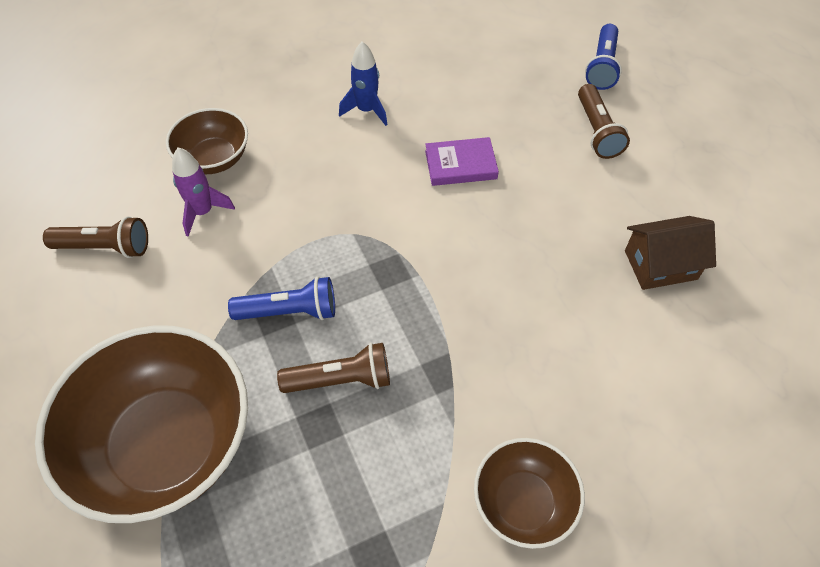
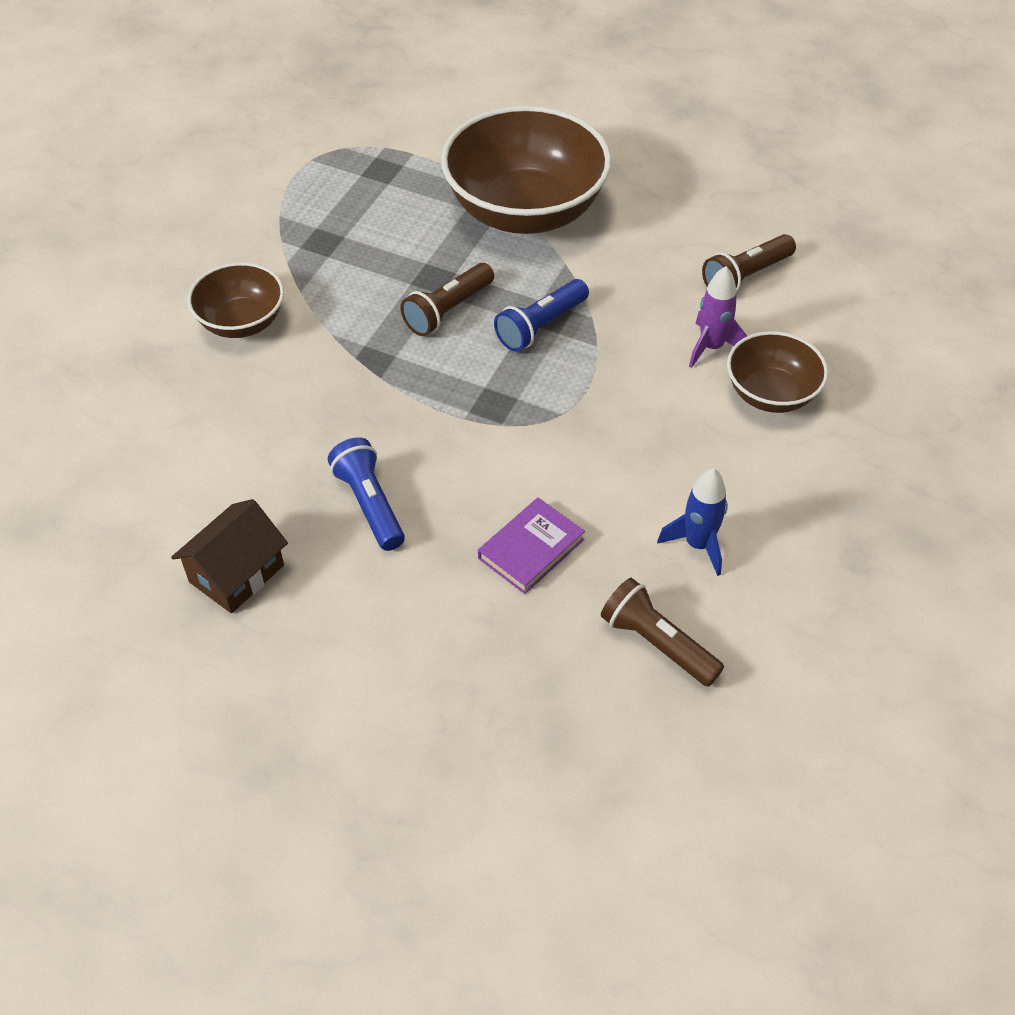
camera: 140 degrees right, 5 degrees down
brown flashlight [578,84,630,159] -> brown flashlight moved to [601,578,724,687]
blue flashlight [585,24,622,90] -> blue flashlight moved to [328,437,405,551]

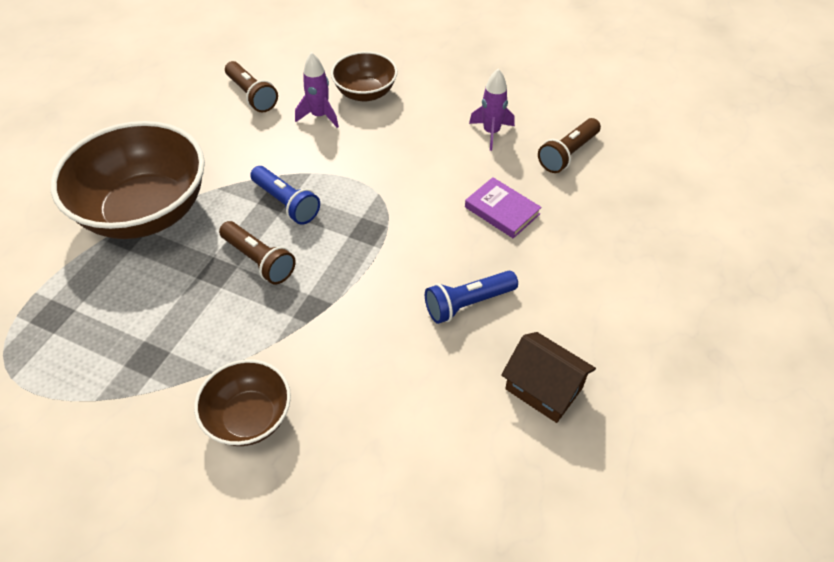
camera: 90 degrees left, 0 degrees up
blue rocket [657,468,728,576] -> purple rocket [469,69,515,151]

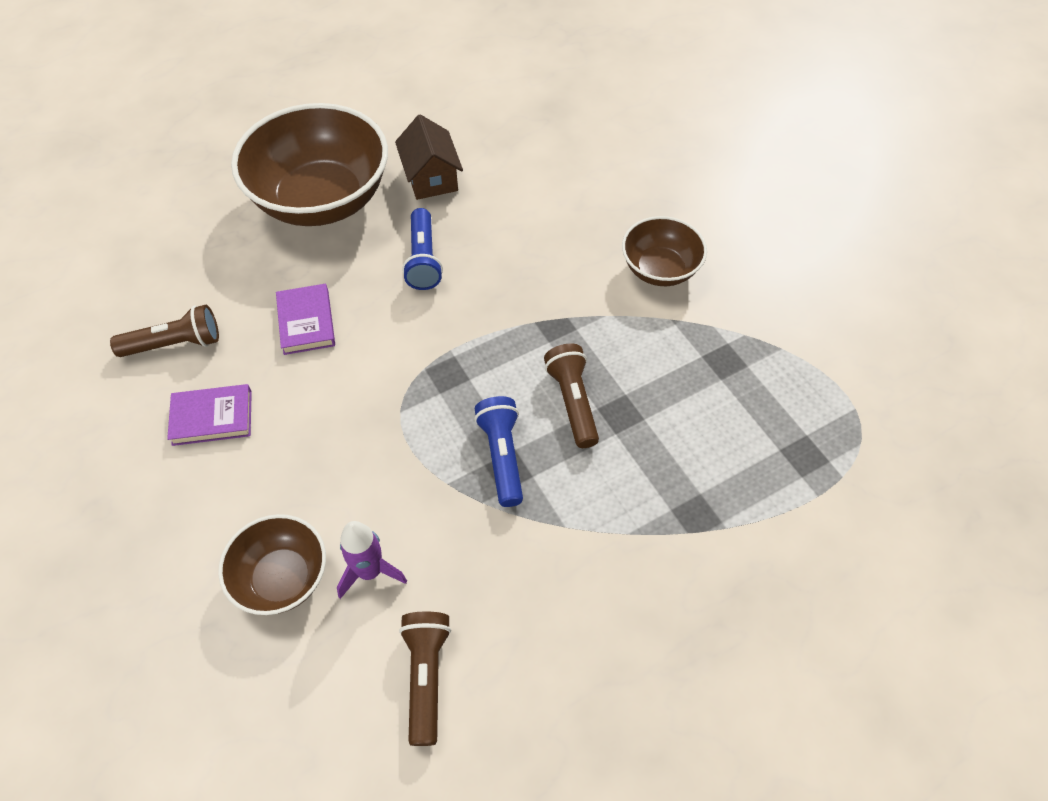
camera: 145 degrees left, 5 degrees up
brown bowl [51,121,205,239] -> brown bowl moved to [231,103,388,226]
blue flashlight [425,271,518,324] -> blue flashlight turned 75 degrees clockwise [402,208,443,290]
purple rocket [469,69,515,151] -> purple book [167,384,252,446]

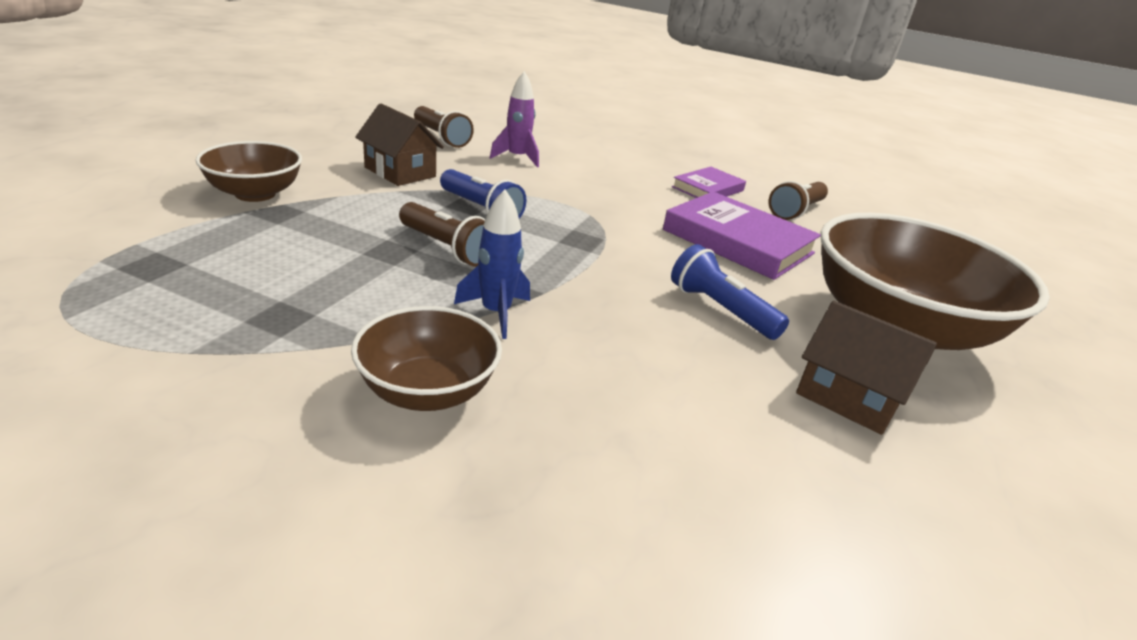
camera: 140 degrees right, 25 degrees down
brown bowl [218,514,326,615] -> brown bowl moved to [195,141,302,202]
purple book [276,284,335,355] -> purple book [663,192,821,280], size x1.70
none -> brown house [355,103,444,186]
none -> blue rocket [454,189,530,339]

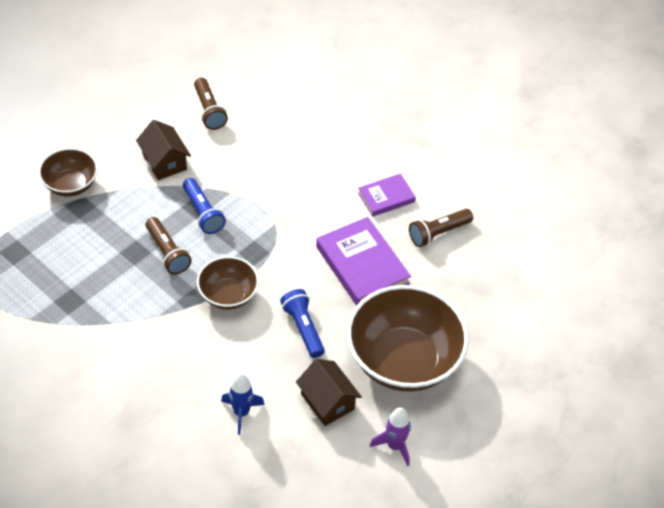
camera: 20 degrees right, 20 degrees up
brown bowl [351,306,502,411] -> brown bowl moved to [197,256,259,310]
blue rocket [454,189,530,339] -> blue rocket moved to [221,373,265,435]
purple rocket [490,71,539,167] -> purple rocket moved to [370,407,411,466]

